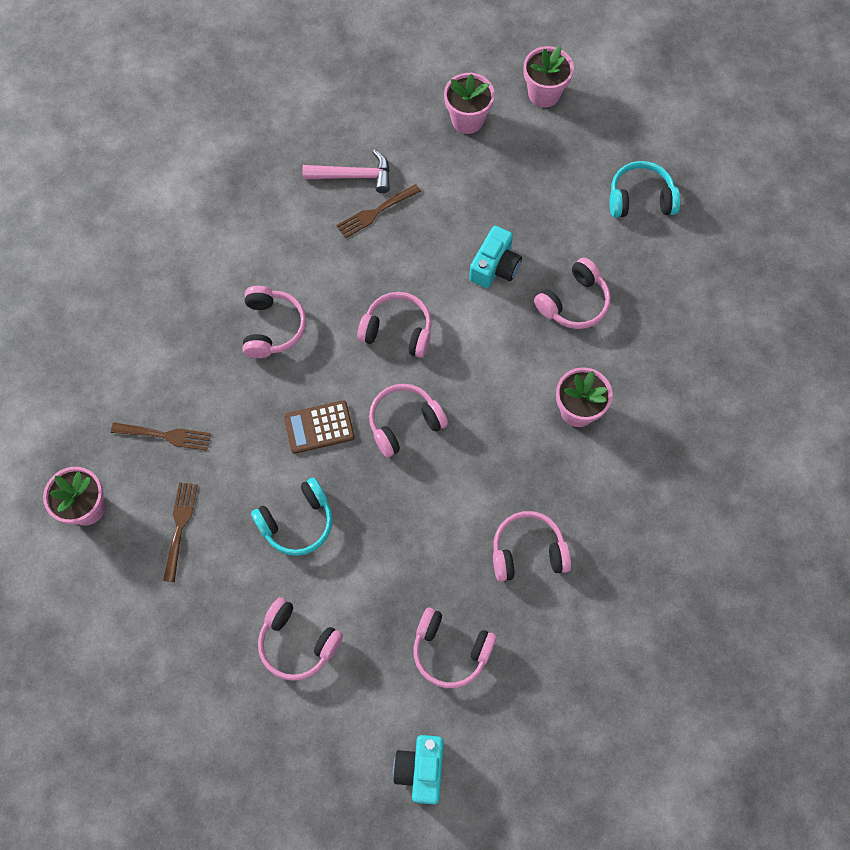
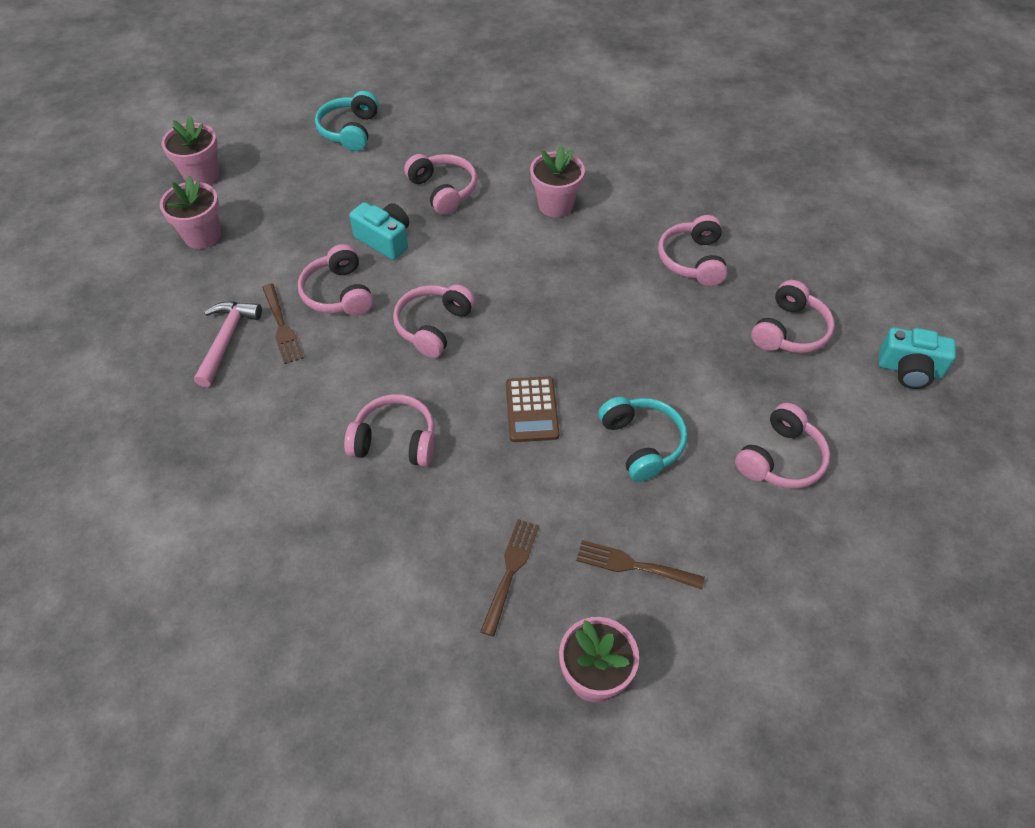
camera: 80 degrees left, 15 degrees down
pink headphones [369,384,448,457] -> pink headphones moved to [298,244,373,316]

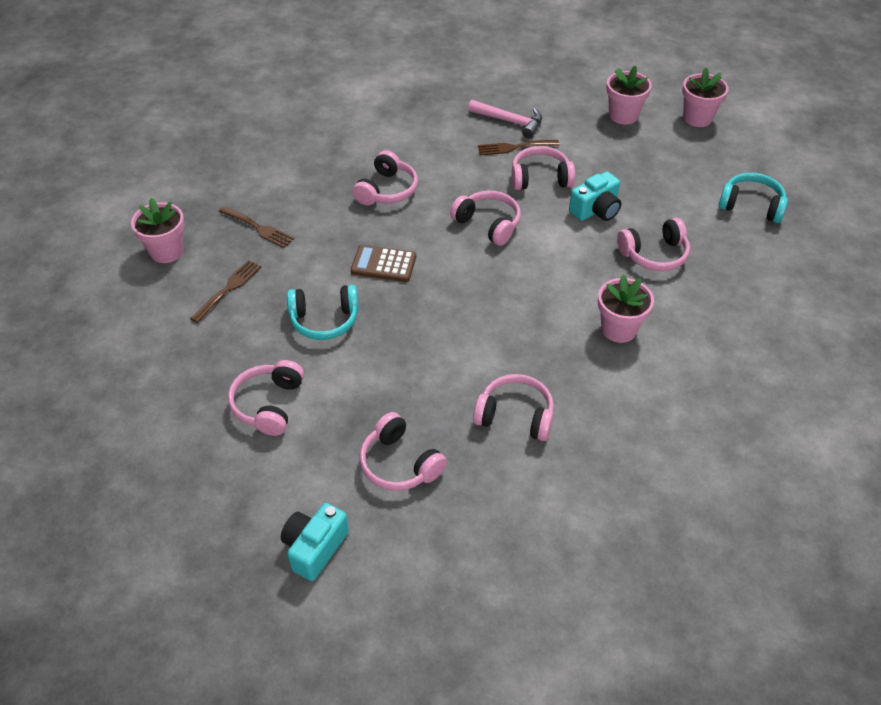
camera: 105 degrees right, 5 degrees down
pink headphones [735,403,830,489] -> pink headphones turned 45 degrees clockwise [228,360,304,436]

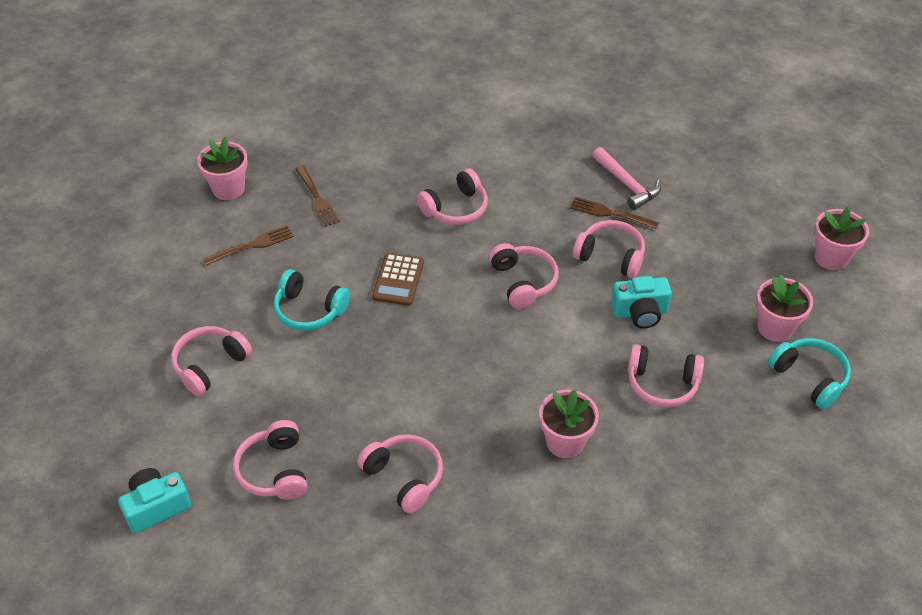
camera: 30 degrees right, 0 degrees up
brown calculator [351,245,416,282] -> brown calculator turned 120 degrees counterclockwise [372,253,424,306]
pink flower pot [606,66,652,125] -> pink flower pot moved to [756,274,813,342]

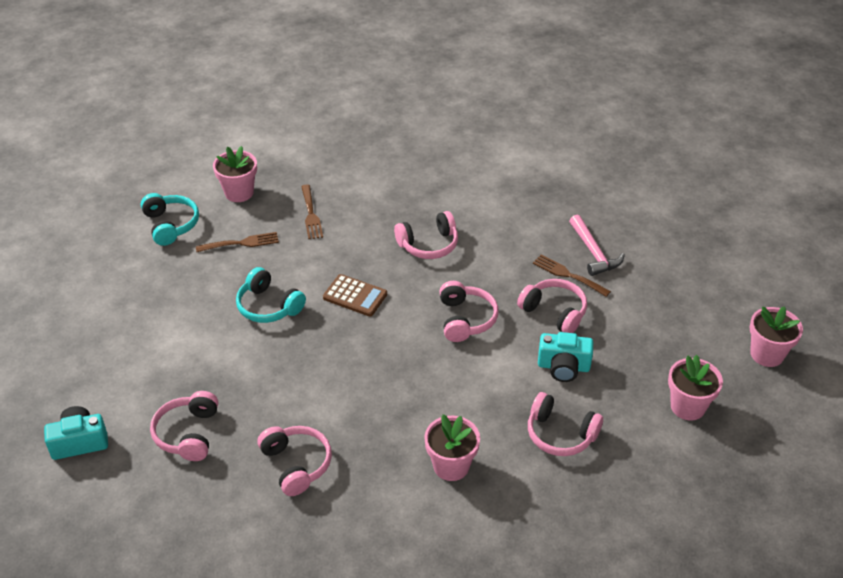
camera: 15 degrees right, 5 degrees down
pink headphones [171,326,252,396] -> none
brown calculator [372,253,424,306] -> brown calculator turned 90 degrees counterclockwise [323,274,387,316]
turquoise headphones [768,338,851,409] -> turquoise headphones moved to [141,193,199,246]

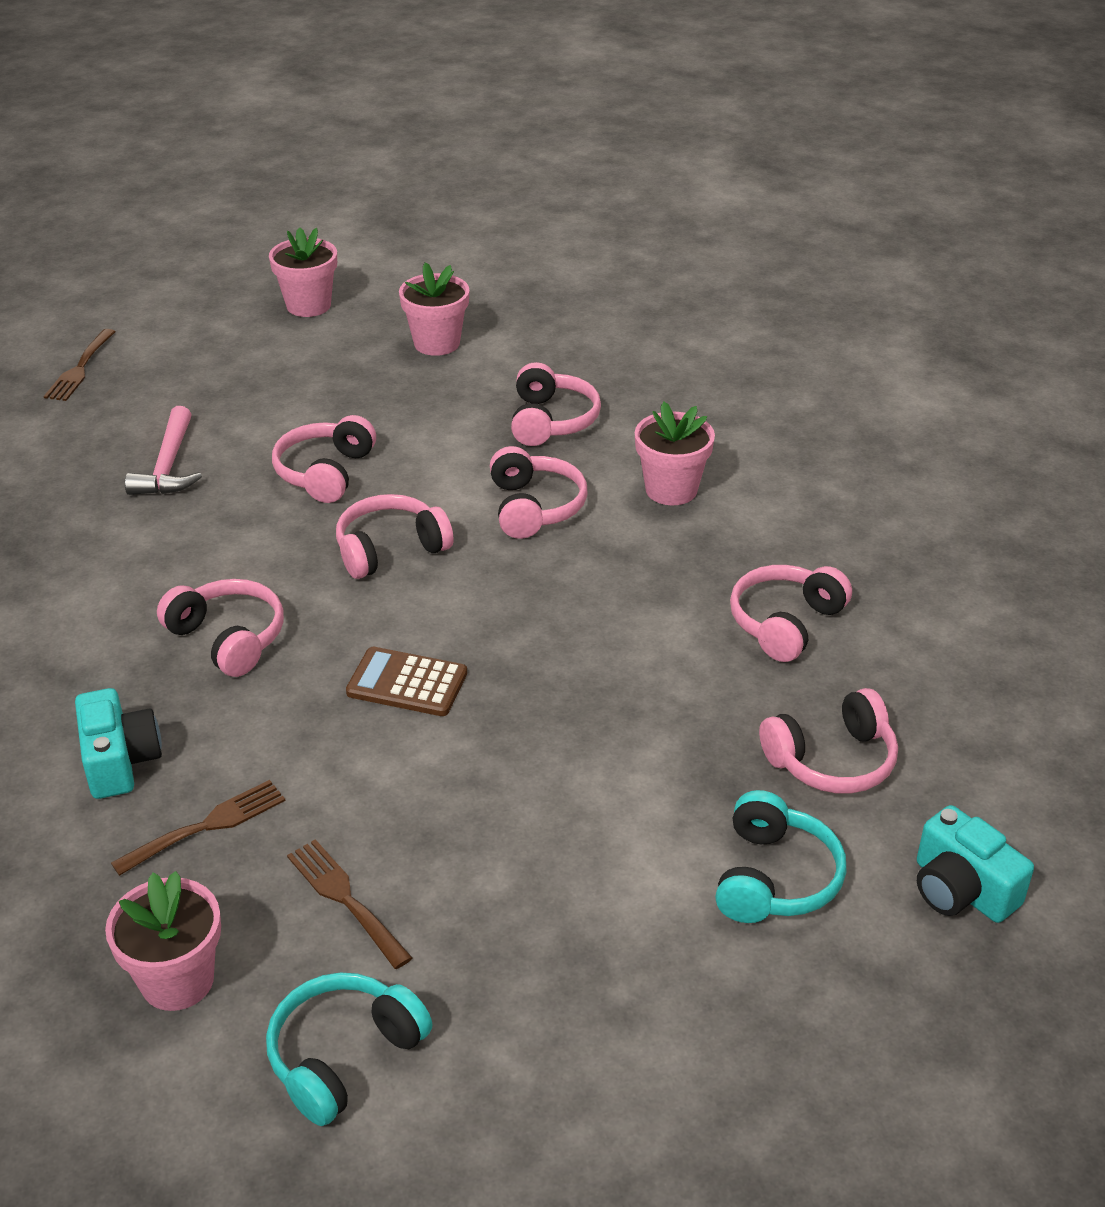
camera: 115 degrees left, 5 degrees down
turquoise headphones [236,267,306,323] -> turquoise headphones moved to [715,790,846,923]
brown calculator [323,274,387,316] -> brown calculator turned 75 degrees counterclockwise [346,647,467,716]
brown fork [533,255,611,297] -> brown fork moved to [44,329,116,401]
turquoise camera [538,332,593,382] -> turquoise camera moved to [75,688,162,799]
pink hammer [569,215,625,276] -> pink hammer turned 135 degrees clockwise [125,406,202,495]
none -> pink headphones [490,446,587,539]

